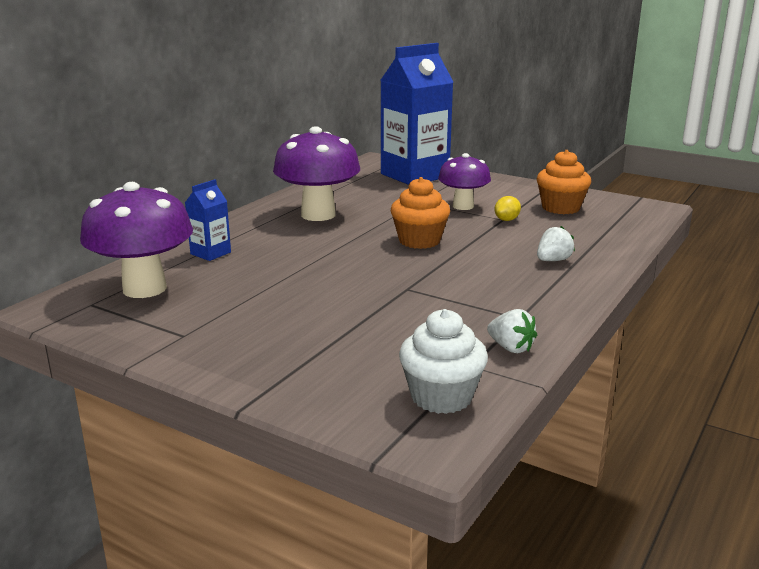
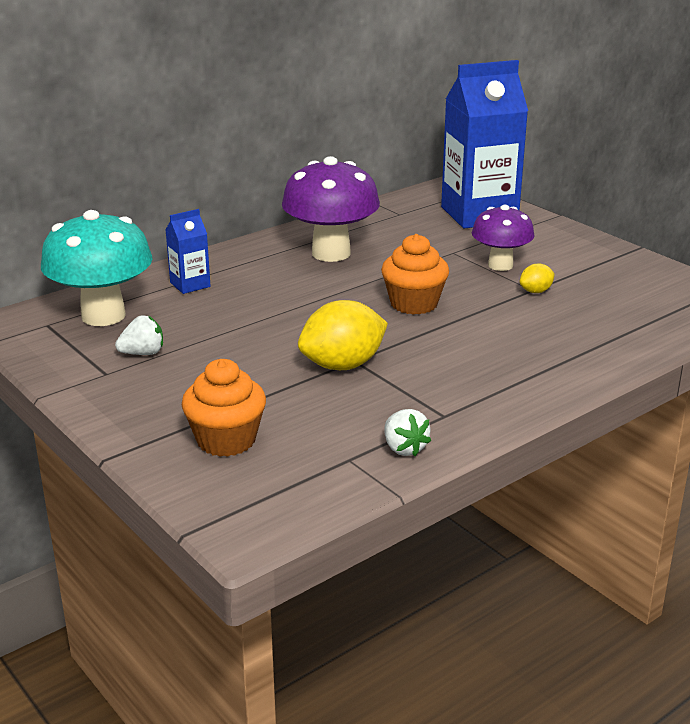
camera: 20 degrees right, 5 degrees up
purple mushroom [80,182,193,298] -> turquoise mushroom [41,210,153,326]
white cupcake [399,309,488,414] -> none
orange cupcake [537,150,591,214] -> orange cupcake moved to [182,359,266,457]
white strawberry [537,226,575,261] -> white strawberry moved to [115,315,163,355]
none -> yellow lemon [298,300,388,370]

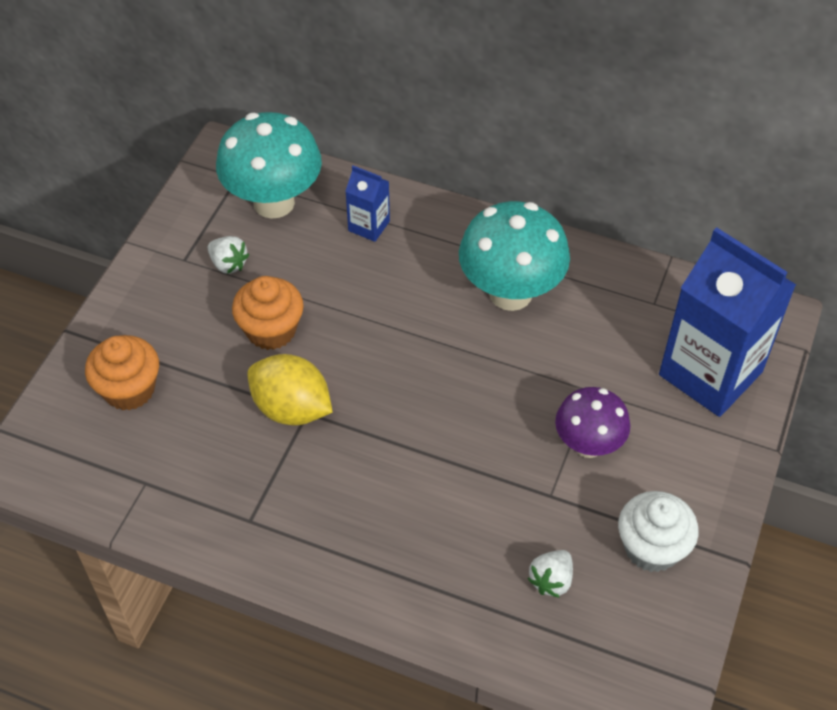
camera: 60 degrees right, 25 degrees up
purple mushroom [282,156,380,262] -> turquoise mushroom [459,201,570,311]
orange cupcake [381,234,449,315] -> orange cupcake moved to [232,276,304,350]
white strawberry [384,409,431,456] -> white strawberry moved to [527,550,573,598]
yellow lemon [520,264,555,293] -> none
none -> white cupcake [618,491,699,572]

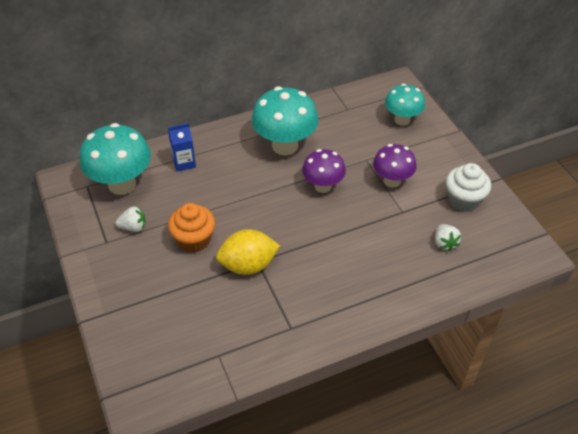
camera: 45 degrees left, 5 degrees down
orange cupcake [85,335,159,411] -> none
blue carton [659,227,796,417] -> turquoise mushroom [385,84,425,126]
none -> purple mushroom [302,149,346,193]

